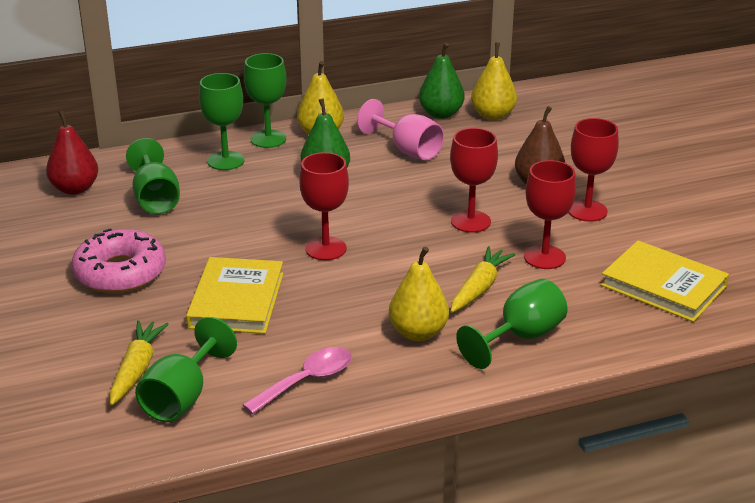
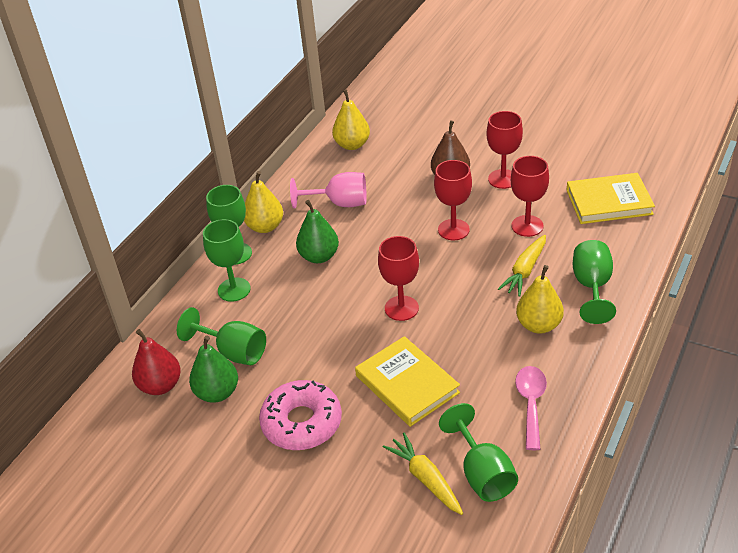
camera: 40 degrees left, 10 degrees up
green pear [419,43,464,119] -> green pear moved to [189,336,238,403]
yellow carrot [451,246,515,313] -> yellow carrot turned 135 degrees counterclockwise [498,235,546,297]

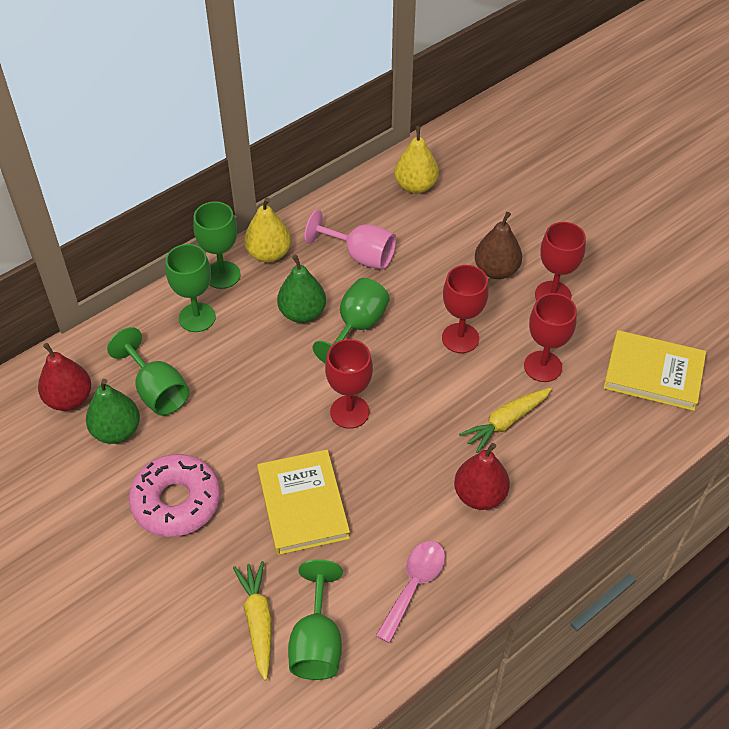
camera: 20 degrees right, 10 degrees up
yellow pear [516,265,564,334] -> red pear [454,443,510,510]
green goblet [573,240,616,324] -> green goblet moved to [313,278,390,363]

